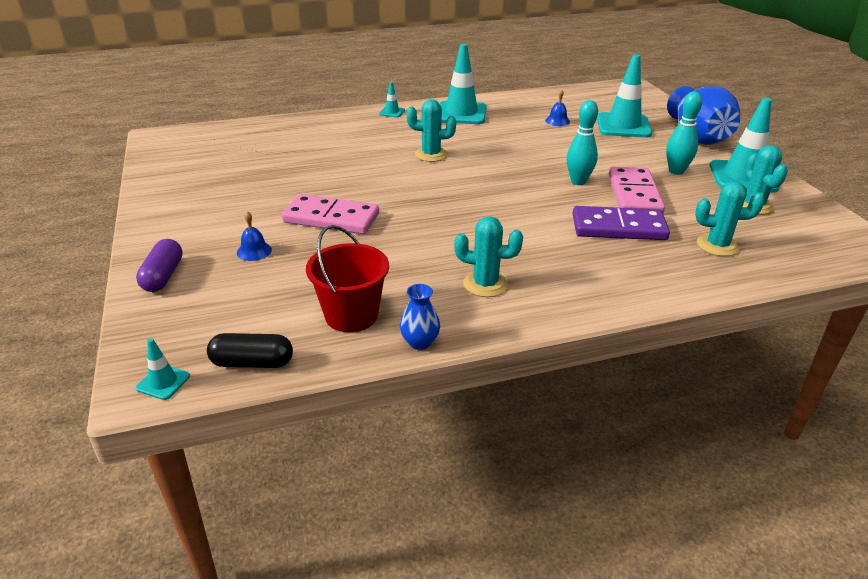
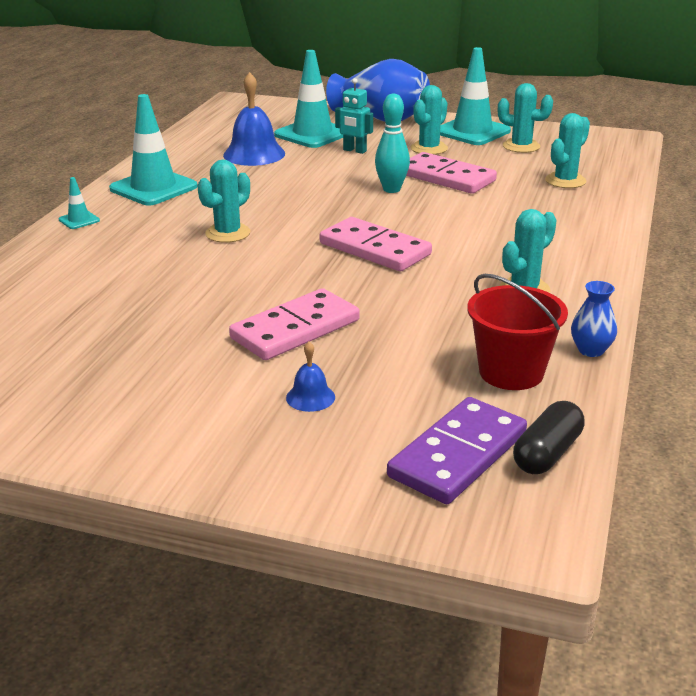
camera: 55 degrees left, 5 degrees down
purple capsule [136,239,183,292] -> none
turquoise traffic cone [136,338,190,400] -> none
blue bell [545,89,570,126] -> blue bell [223,72,285,166], size x2.00
purple domino [573,206,670,240] -> purple domino moved to [387,397,527,504]
turquoise bowling pin [666,92,703,175] -> turquoise cactus [411,85,448,155]
none -> pink domino [320,217,432,271]
none -> turquoise robot [335,78,373,154]

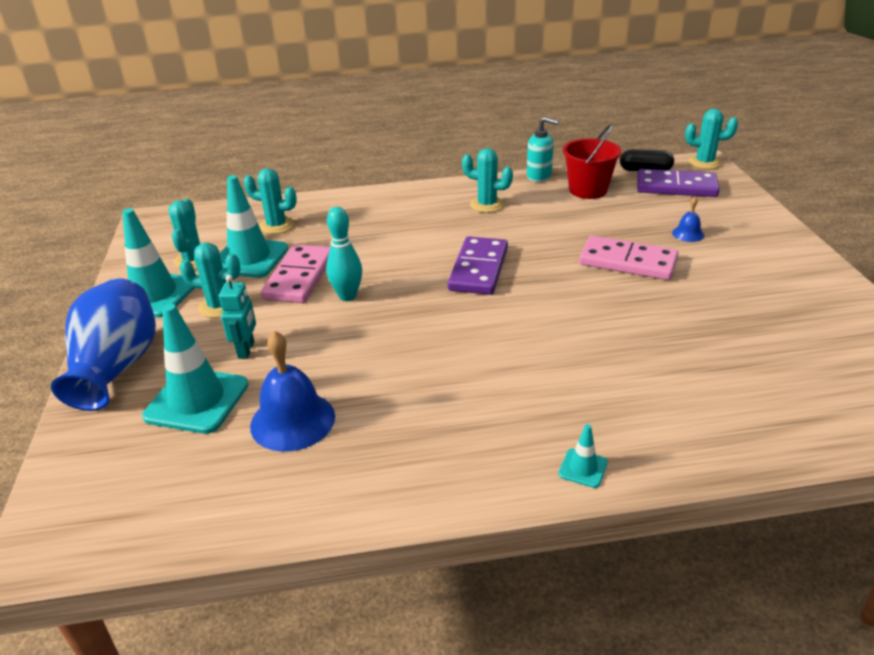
camera: 115 degrees left, 5 degrees up
turquoise traffic cone [109,94,197,206] -> turquoise traffic cone moved to [220,175,288,278]
turquoise cactus [197,159,250,243] -> turquoise cactus moved to [685,109,738,169]
pink domino [320,217,432,271] -> purple domino [448,236,508,295]
blue vase [571,281,617,357] -> turquoise soap dispenser [527,117,559,182]

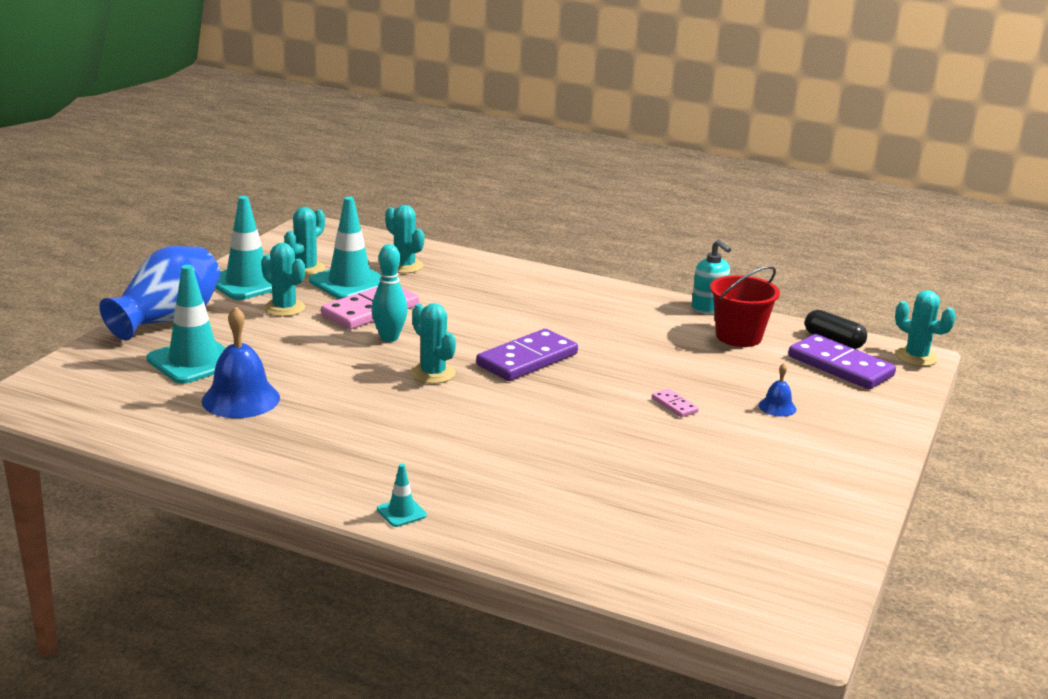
camera: 30 degrees right, 10 degrees down
turquoise robot [219,275,256,358] -> none
turquoise cactus [462,148,513,213] -> turquoise cactus moved to [411,303,456,384]
pink domino [579,236,678,280] -> pink domino [652,389,699,417], size x0.45

